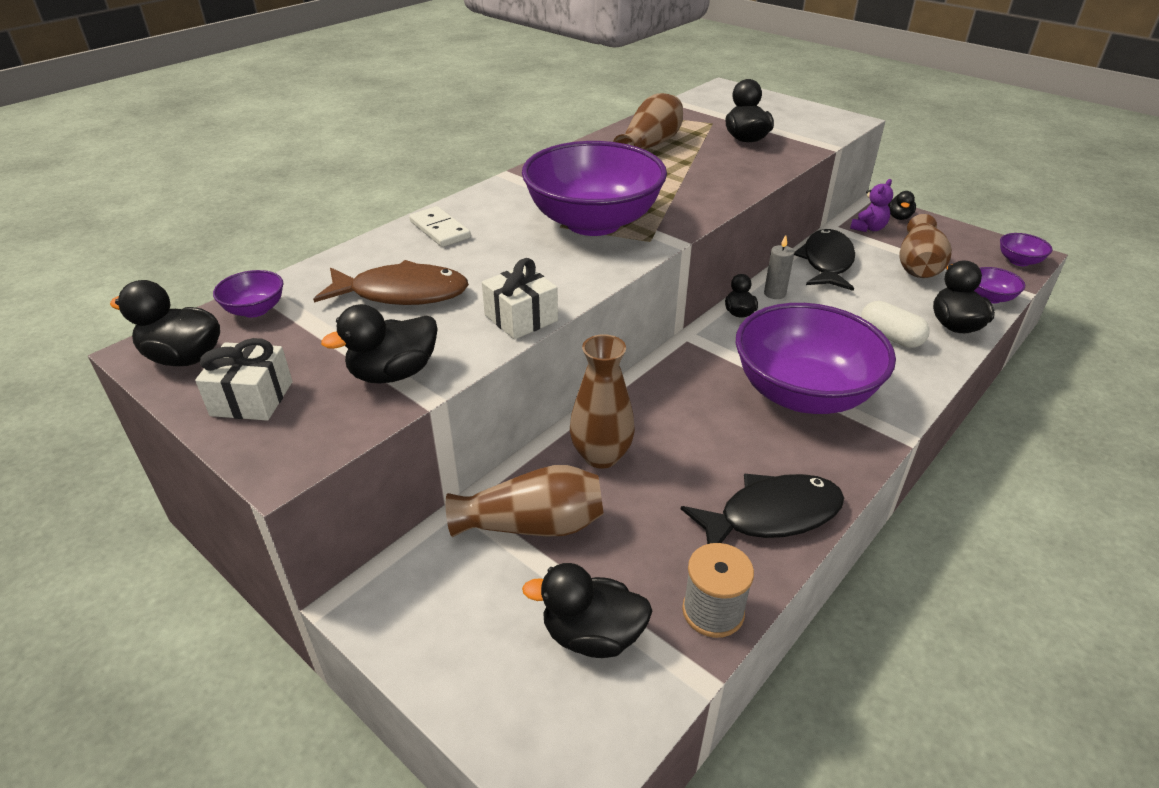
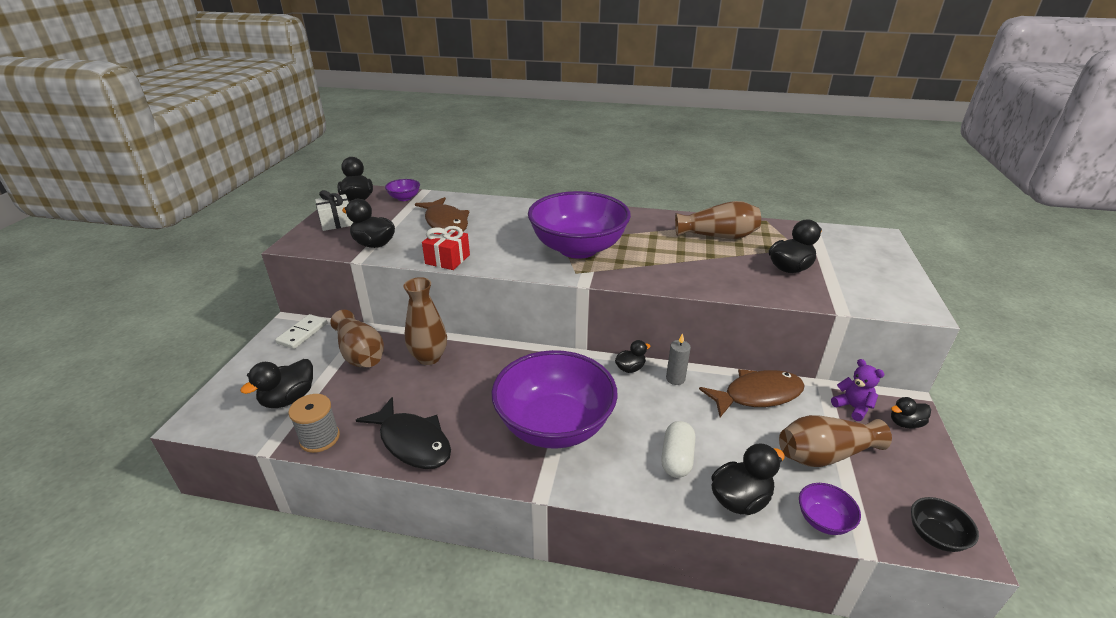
camera: 60 degrees right, 5 degrees down
white domino [409,206,471,247] -> white domino moved to [275,314,327,349]
white gift [482,258,558,339] -> red gift [422,226,470,270]
black duck [522,563,652,658] -> black duck turned 120 degrees counterclockwise [240,359,313,408]
black fish [794,229,855,291] -> brown fish [699,369,805,417]
purple teddy bear [850,179,893,232] -> purple teddy bear turned 135 degrees counterclockwise [831,359,885,421]
purple bowl [1000,233,1052,266] -> black bowl [911,497,979,552]

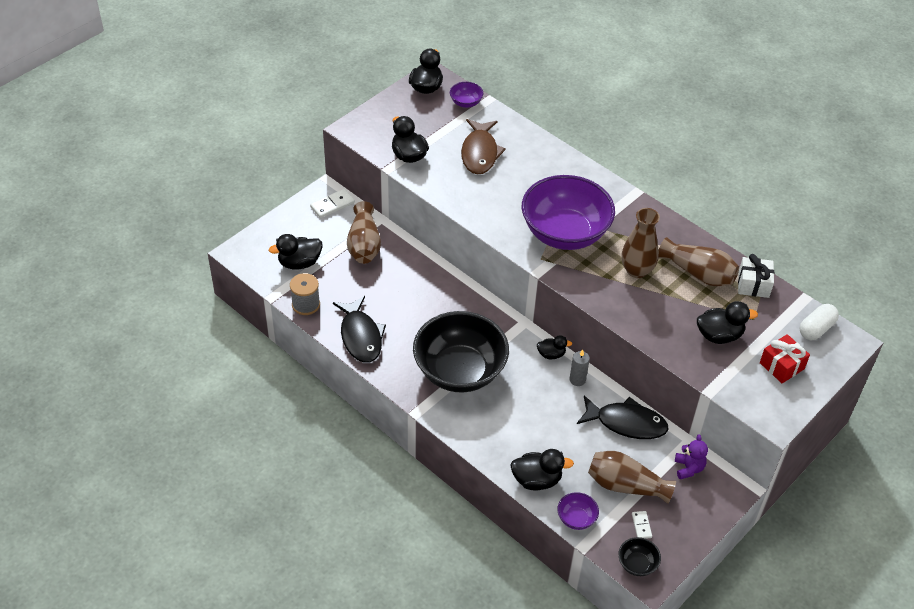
camera: 30 degrees right, 15 degrees up
white gift [315,190,353,231] -> white gift moved to [738,254,774,298]
brown vase [403,277,447,365] -> brown vase moved to [621,208,660,278]
red gift [422,226,470,270] -> red gift moved to [760,334,810,383]
purple bowl [491,350,618,449] -> black bowl [413,311,509,393]
white capsule [661,421,695,478] -> white capsule moved to [799,304,839,340]
brown fish [699,369,805,417] -> black fish [577,395,669,439]
black duck [891,397,931,428] -> none
none -> white domino [632,511,652,539]

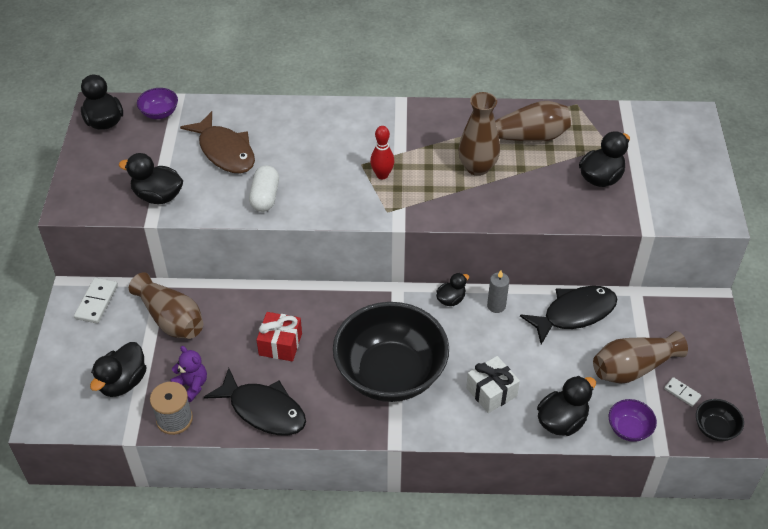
camera: 40 degrees left, 0 degrees up
purple bowl [522,175,615,250] -> red bowling pin [370,126,394,179]
purple teddy bear [675,434,708,479] -> purple teddy bear moved to [170,346,207,402]
white gift [738,254,774,298] -> white gift moved to [466,356,520,413]
red gift [760,334,810,383] -> red gift moved to [256,312,302,361]
white capsule [799,304,839,340] -> white capsule moved to [249,165,279,212]

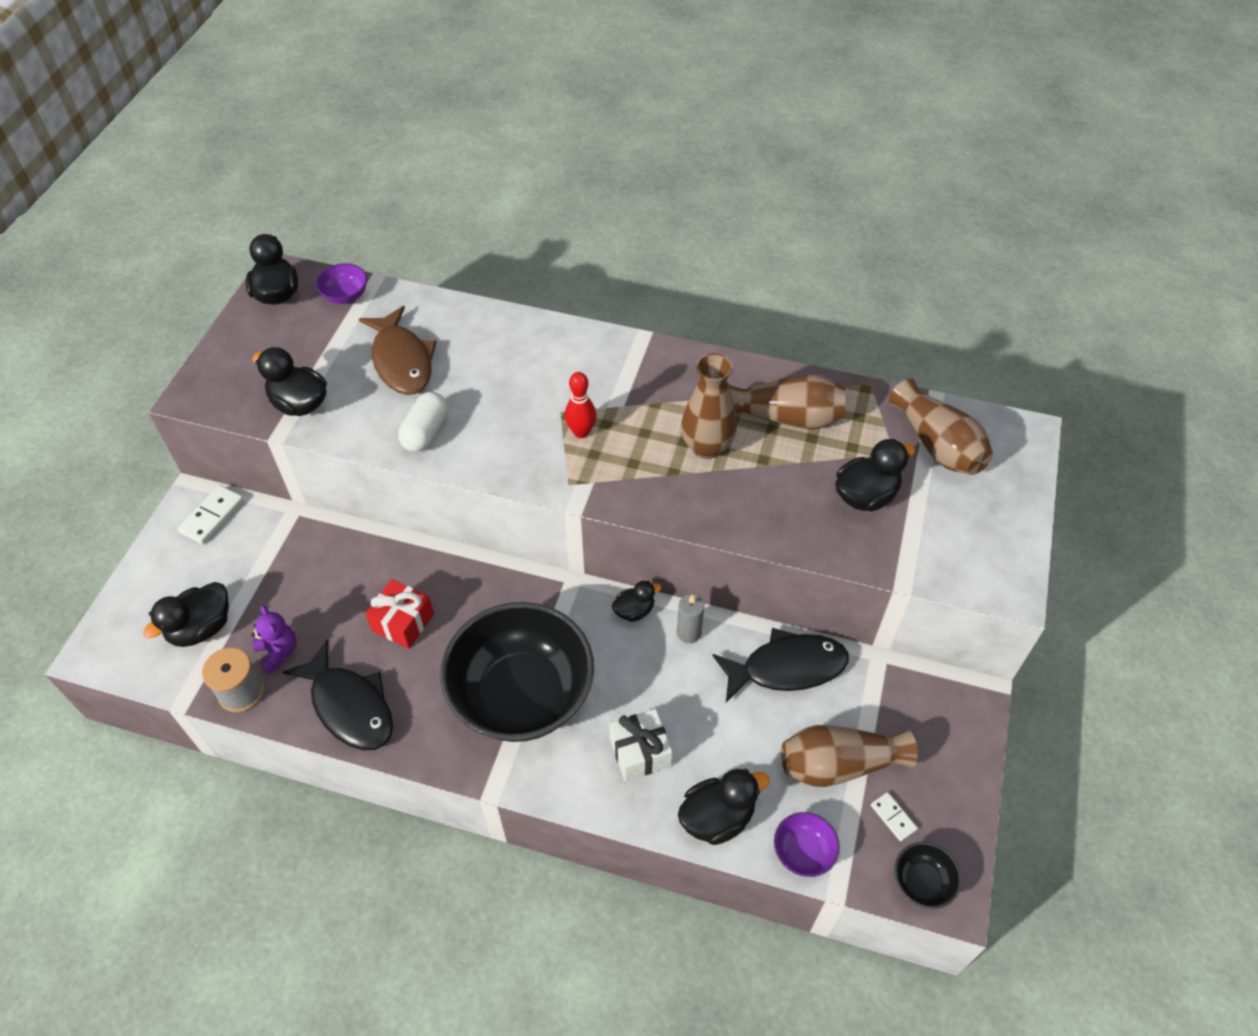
camera: 15 degrees right, 5 degrees up
brown vase [129,273,203,339] -> brown vase moved to [889,379,993,475]

